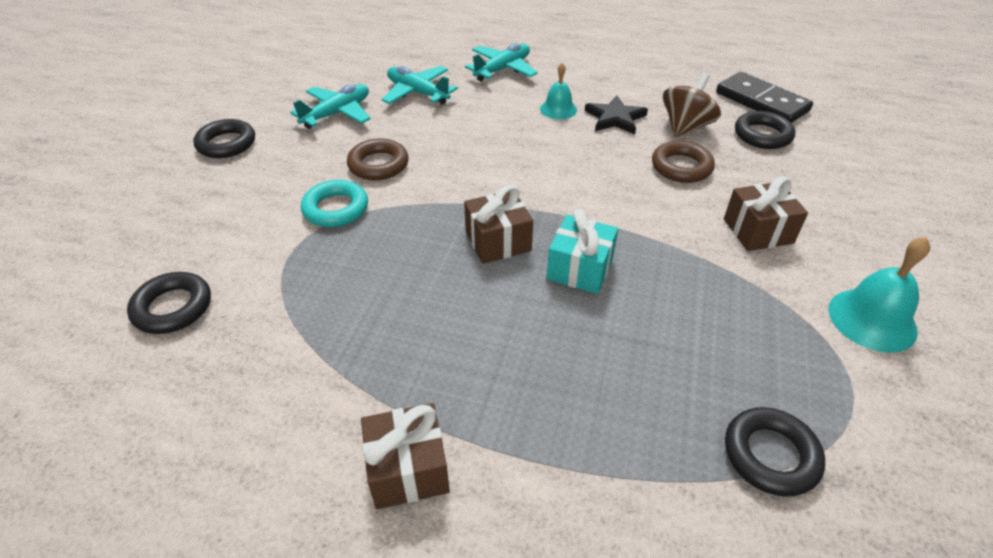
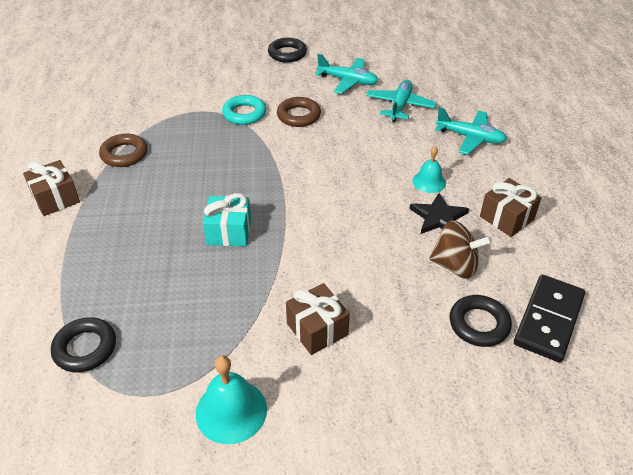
camera: 70 degrees right, 0 degrees up
black ring [127,272,211,334] -> none
brown gift [464,185,533,264] -> brown gift moved to [480,178,541,237]
brown ring [652,141,715,183] -> brown ring moved to [99,134,148,167]

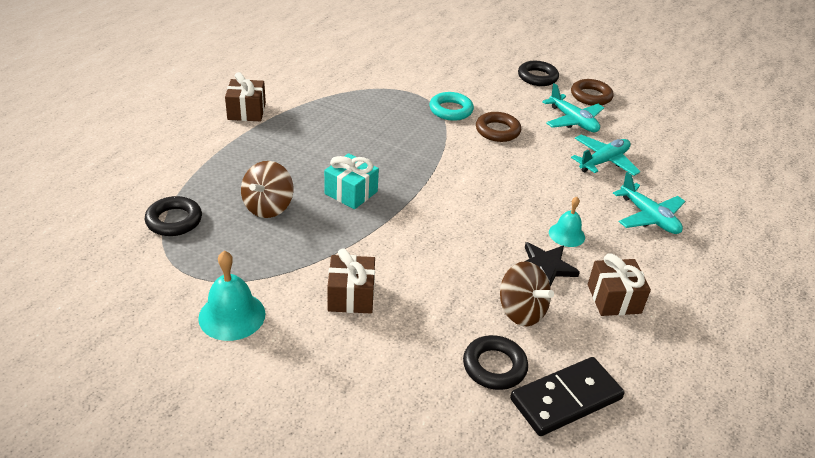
camera: 30 degrees right, 5 degrees down
brown ring [99,134,148,167] -> brown ring moved to [571,79,614,105]
none -> brown spinning top [241,161,294,218]

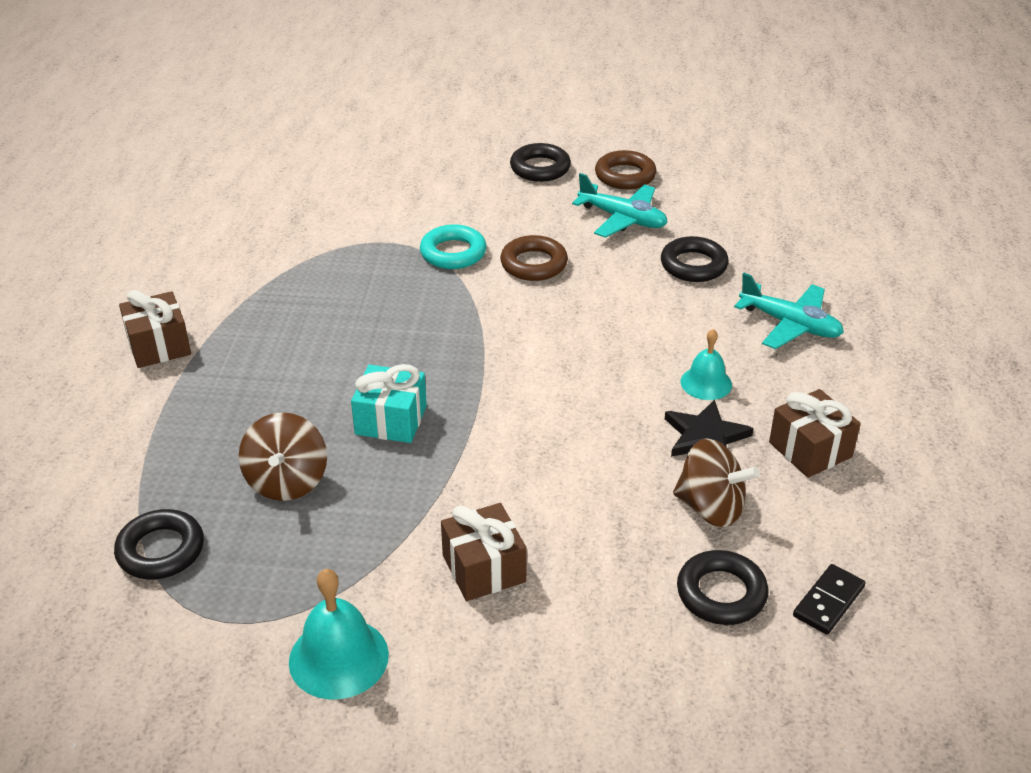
camera: 20 degrees left, 0 degrees up
black domino [510,357,624,436] -> black domino [793,564,865,635], size x0.56
turquoise plane [571,135,641,176] -> black ring [661,236,729,282]

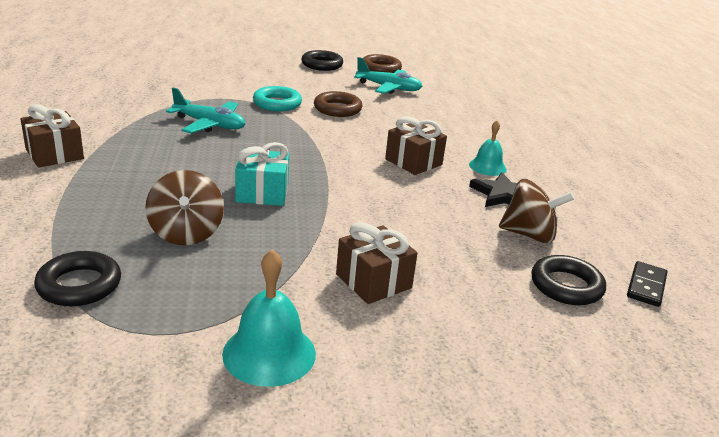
camera: 15 degrees left, 10 degrees down
black ring [661,236,729,282] -> none
turquoise plane [734,273,844,349] -> turquoise plane moved to [166,88,245,133]
brown gift [769,389,861,478] -> brown gift moved to [385,116,447,175]

